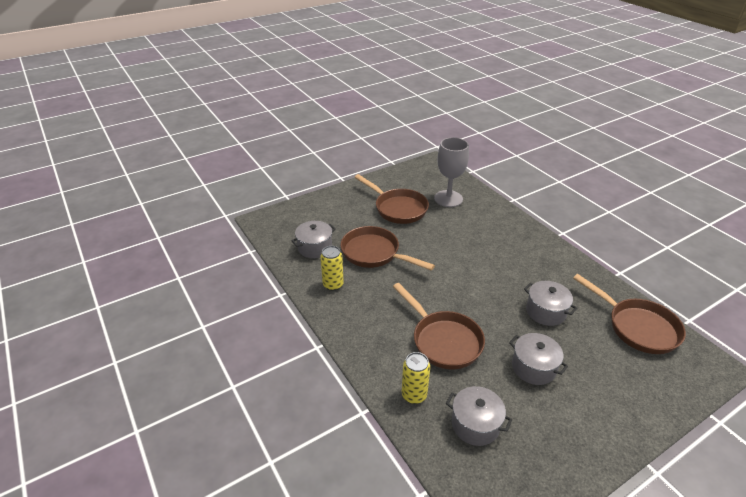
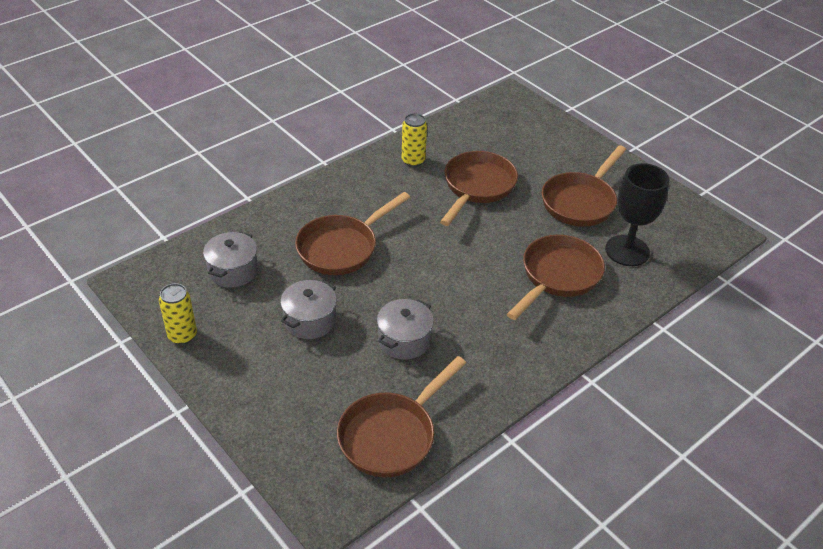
camera: 80 degrees right, 5 degrees up
grey pot [292,221,336,258] -> none
yellow can [402,352,430,404] -> yellow can moved to [159,283,197,345]
grey goblet [434,137,469,207] -> black goblet [605,163,670,266]
none -> brown pan [507,235,605,320]

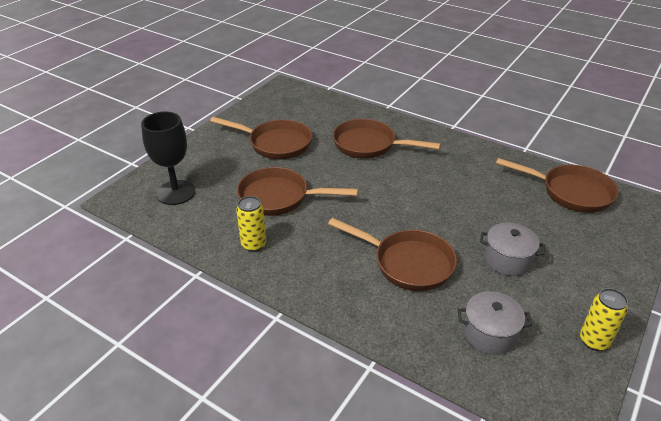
camera: 105 degrees left, 5 degrees down
grey pot [377,299,434,360] -> none
black goblet [605,163,670,266] -> black goblet moved to [141,111,196,205]

